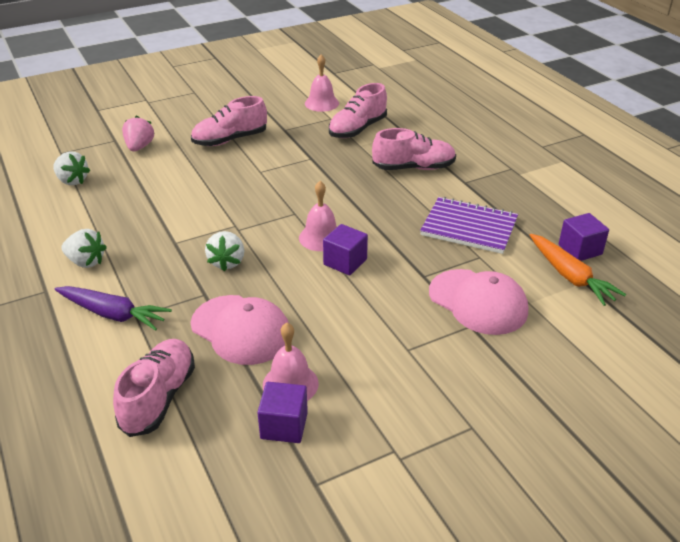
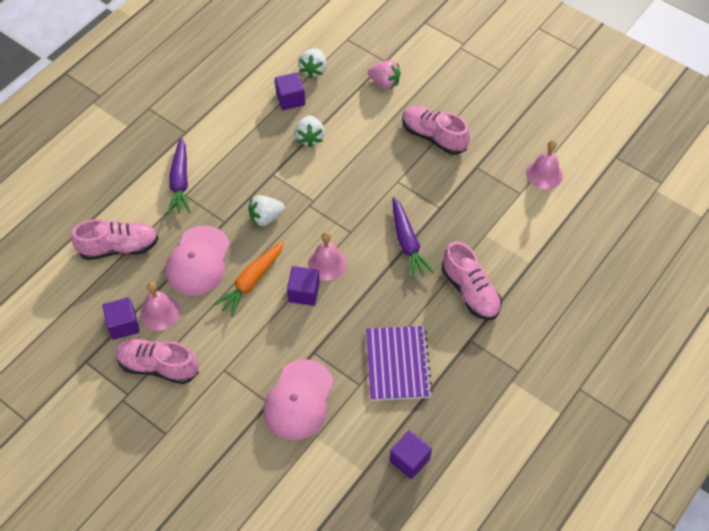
camera: 65 degrees right, 20 degrees up
white strawberry [61,229,107,268] -> white strawberry moved to [295,115,325,148]
pink strawberry [122,116,154,151] -> pink strawberry turned 45 degrees clockwise [368,60,401,89]
pink shoe [329,83,387,138] -> pink shoe moved to [116,339,199,384]
orange carrot [530,234,626,306] -> orange carrot moved to [213,241,284,317]
none -> purple cube [275,72,305,110]
none -> purple carrot [392,197,435,279]

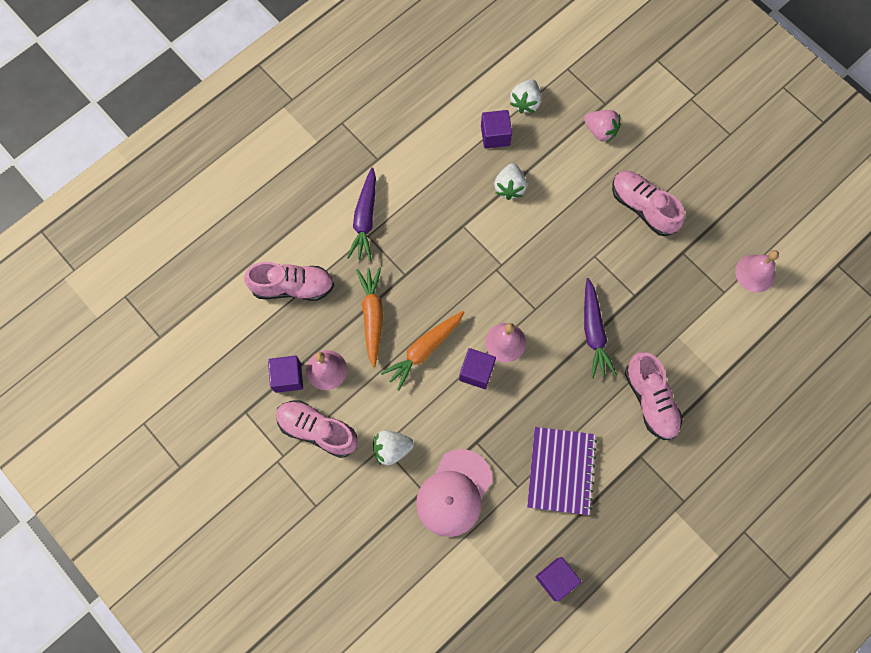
camera: 10 degrees right, 15 degrees up
pink cap [165,225,230,296] -> orange carrot [356,267,383,367]
white strawberry [248,195,285,226] -> white strawberry moved to [373,430,414,465]

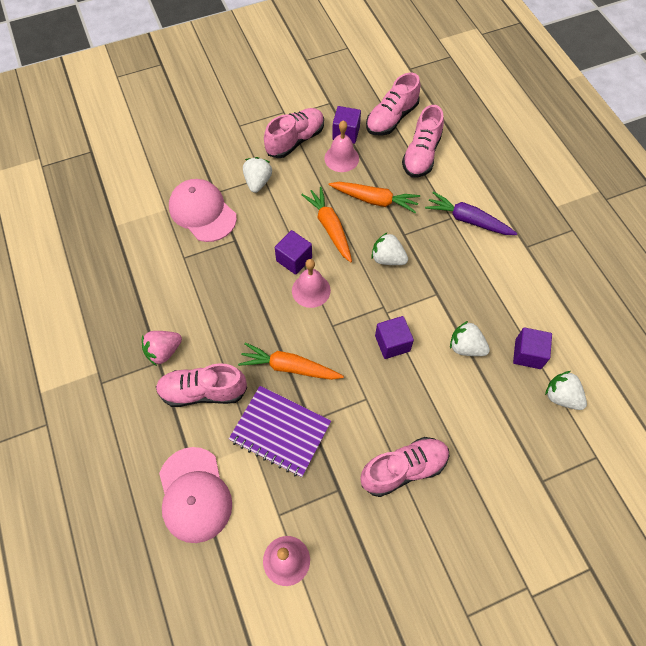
camera: 110 degrees right, 10 degrees down
purple notebook [527,427,597,515] -> purple notebook moved to [229,386,331,477]
purple cube [536,557,581,601] -> purple cube moved to [375,316,414,359]
pink strawberry [584,110,621,143] -> pink strawberry moved to [142,331,182,366]
purple carrot [584,278,617,378] -> orange carrot [238,343,344,380]
none -> pink cap [159,447,232,543]
none -> pink shoe [366,73,420,135]
none -> white strawberry [371,232,408,265]

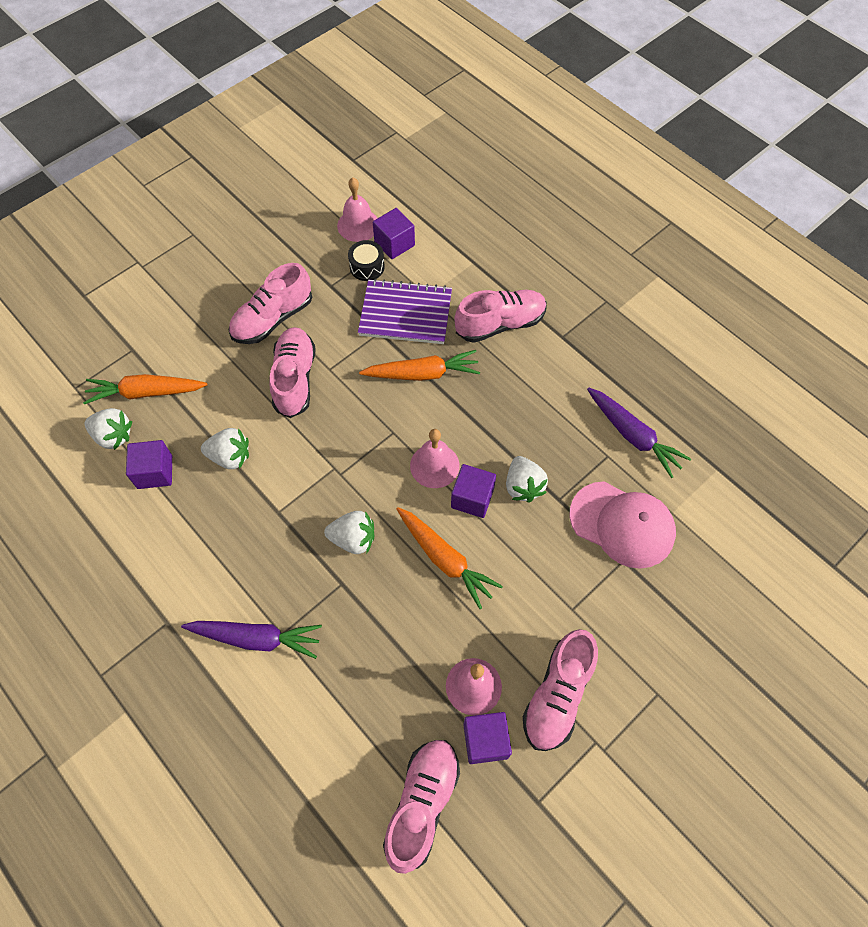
camera: 160 degrees right, 0 degrees up
pink strawberry [142,331,182,366] -> none
pink cap [159,447,232,543] -> none
white strawberry [243,157,272,193] -> white strawberry moved to [506,456,548,503]
orange carrot [329,182,420,213] -> orange carrot moved to [83,374,207,404]
purple cube [375,316,414,359] -> purple cube moved to [373,208,415,259]
pink shoe [402,105,444,177] -> pink shoe moved to [269,327,316,418]
none -> black drum [348,240,385,281]
none -> purple carrot [587,387,691,478]

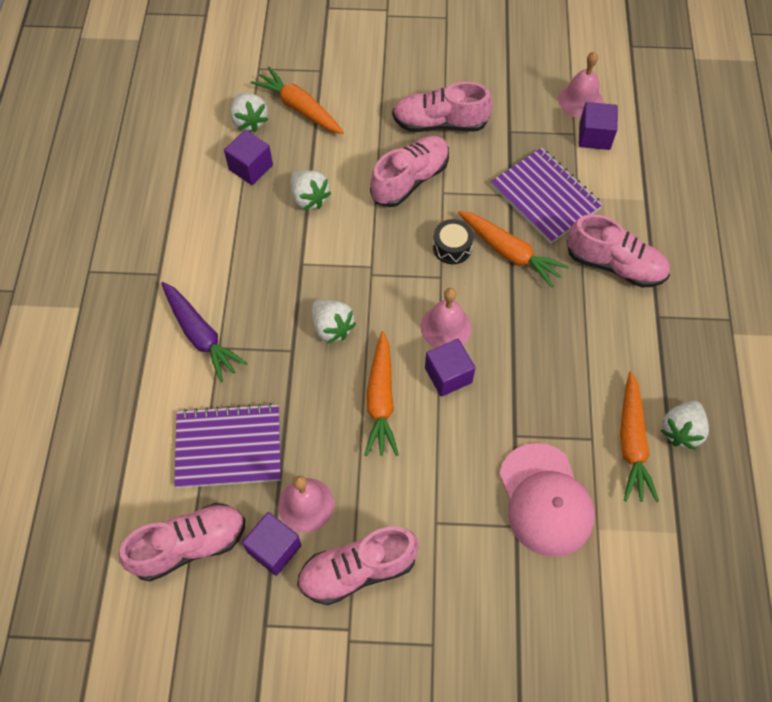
camera: 45 degrees right, 0 degrees up
black drum [348,240,385,281] -> black drum moved to [433,219,474,264]
white strawberry [506,456,548,503] -> white strawberry moved to [660,401,709,450]
purple carrot [587,387,691,478] -> orange carrot [620,371,659,502]
none -> purple notebook [174,403,281,488]

